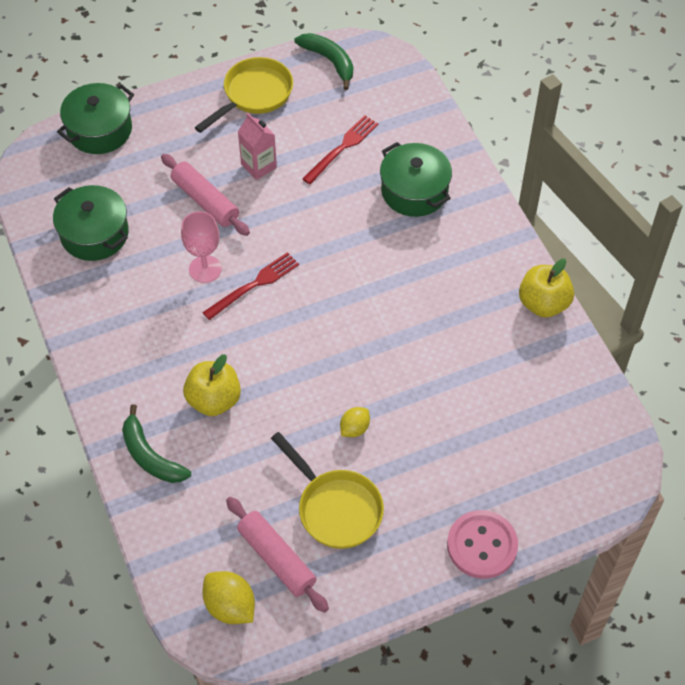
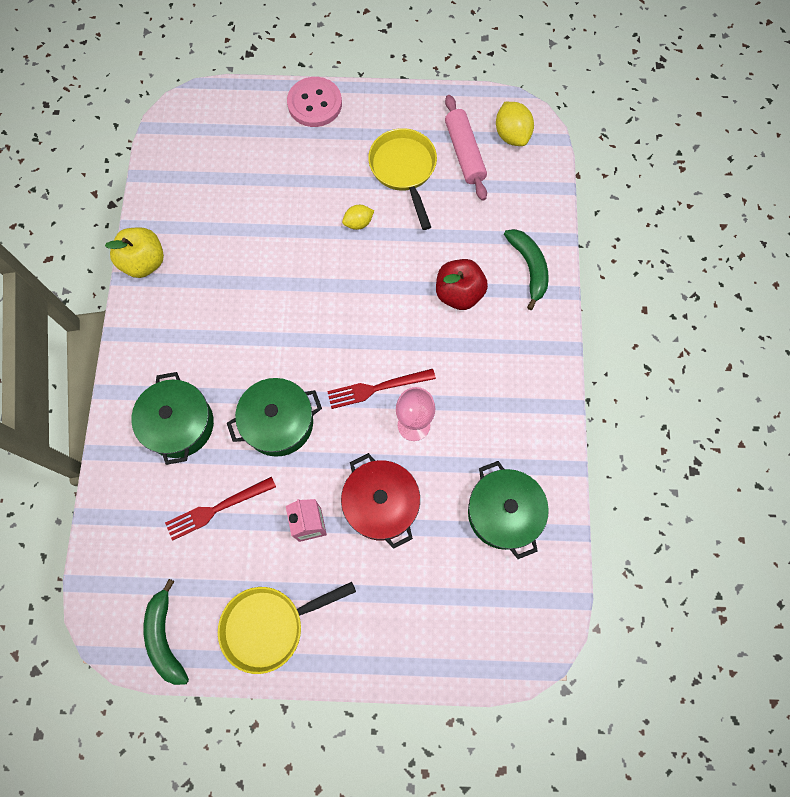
camera: 155 degrees left, 15 degrees up
green pot [57,83,134,154] -> green pot moved to [227,378,322,457]
pink rolling pin [161,154,250,236] -> red pot [341,453,420,549]
yellow apple [183,354,241,416] -> red apple [436,259,488,310]

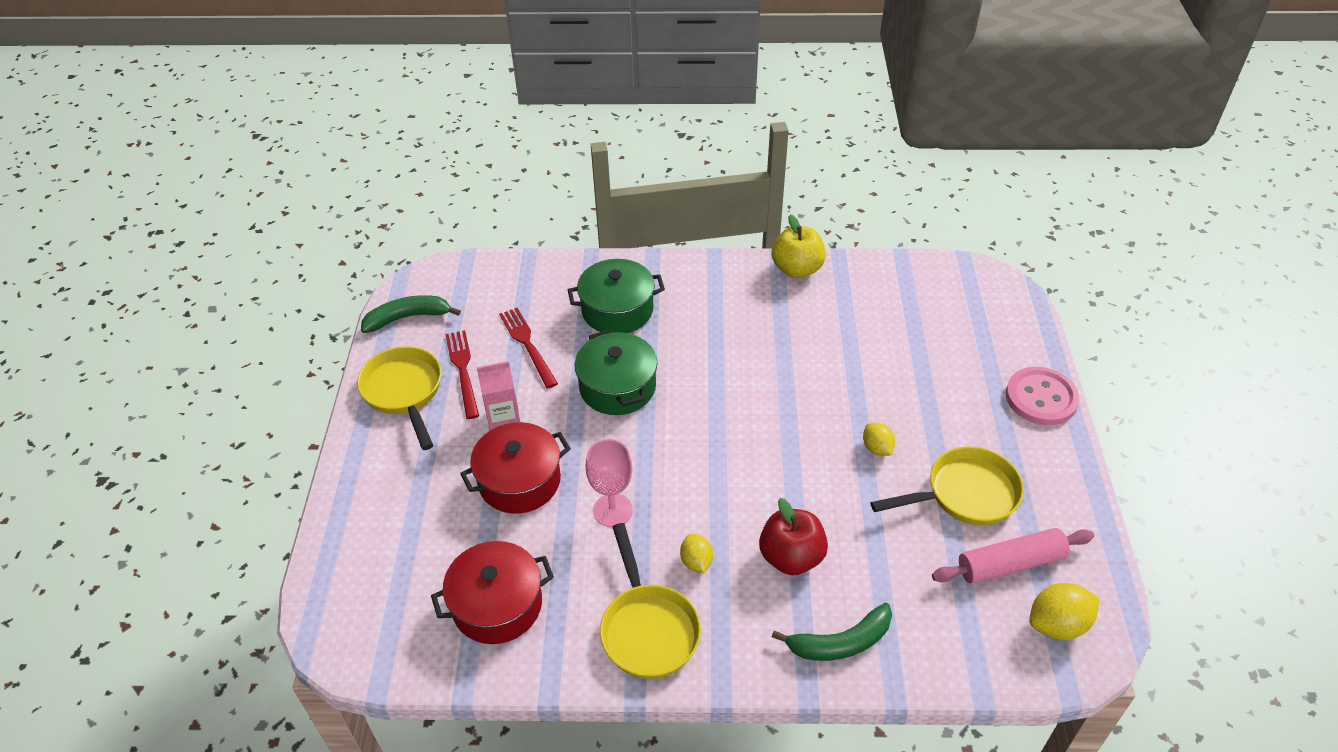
camera: 90 degrees right, 25 degrees down
red fork [327,369,436,409] -> red fork moved to [445,330,479,419]
green pot [468,461,549,559] -> red pot [431,541,554,644]
none -> yellow pan [600,523,701,679]
none -> yellow lemon [680,534,713,573]

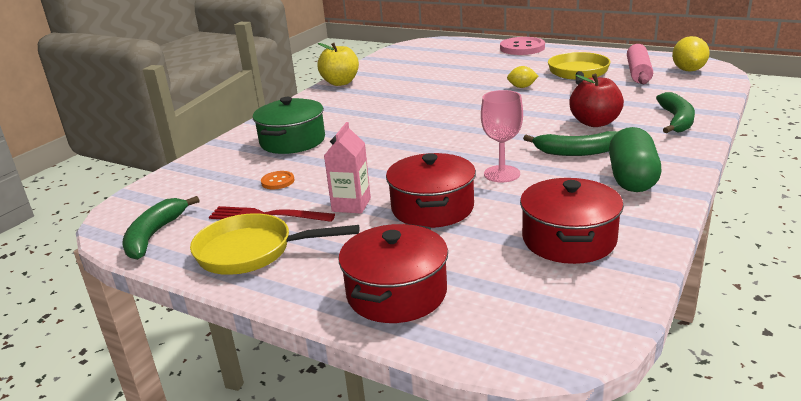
camera: 60 degrees left, 20 degrees down
red fork [499,308,558,389] -> orange button [261,171,295,189]
green pot [575,330,658,415] -> none
yellow pan [600,523,701,679] -> green capsule [609,127,661,192]
yellow lemon [680,534,713,573] -> green banana [523,131,619,156]
none -> red pot [339,223,448,323]

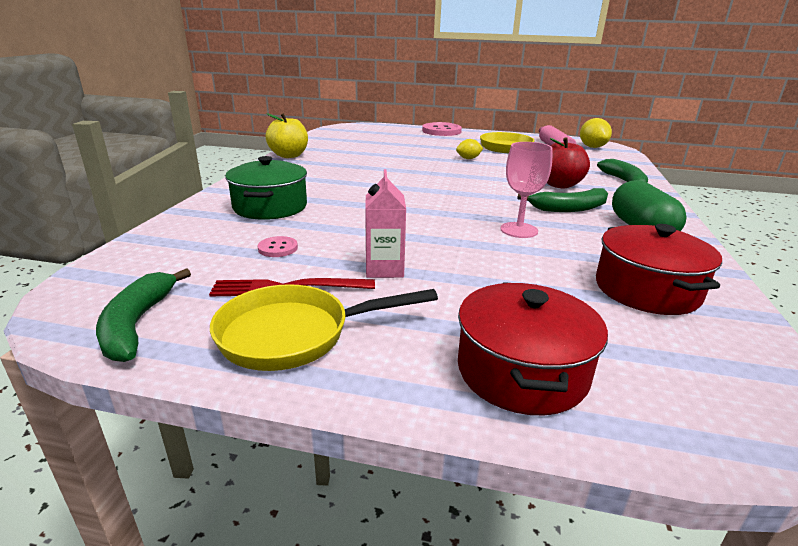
camera: 20 degrees left, 0 degrees up
orange button [261,171,295,189] -> pink button [258,236,298,257]
red pot [386,153,476,228] -> none

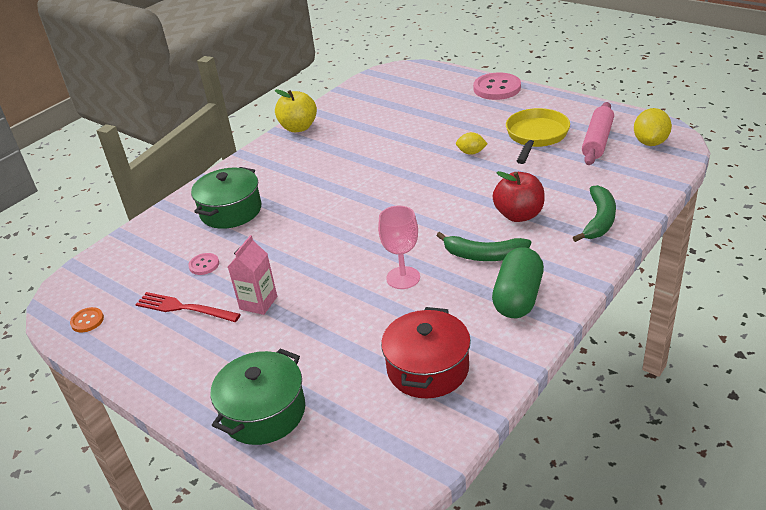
camera: 30 degrees right, 10 degrees up
green banana [96,268,191,362] -> orange button [70,307,104,332]
yellow pan [210,284,438,371] -> none
red pot [458,282,608,415] -> green pot [211,348,305,445]

